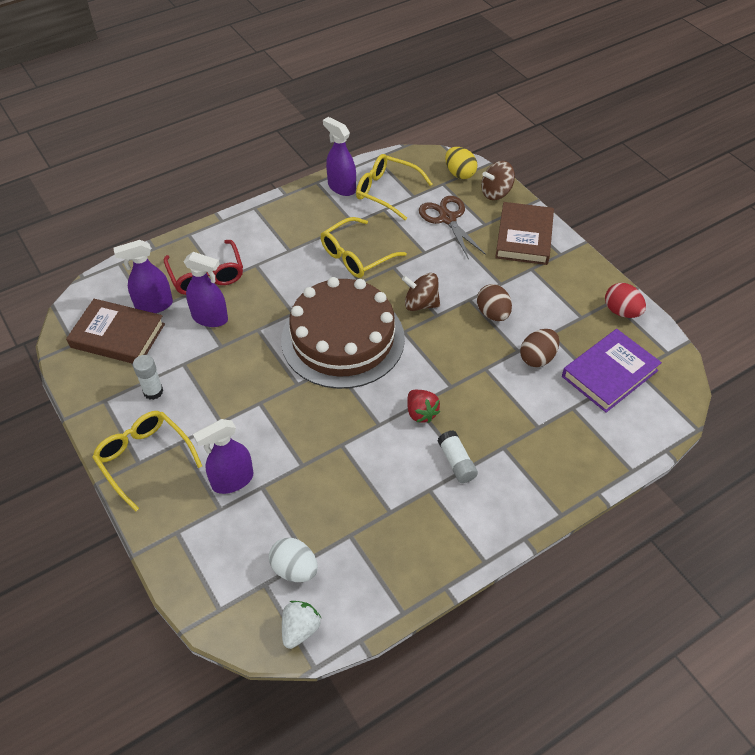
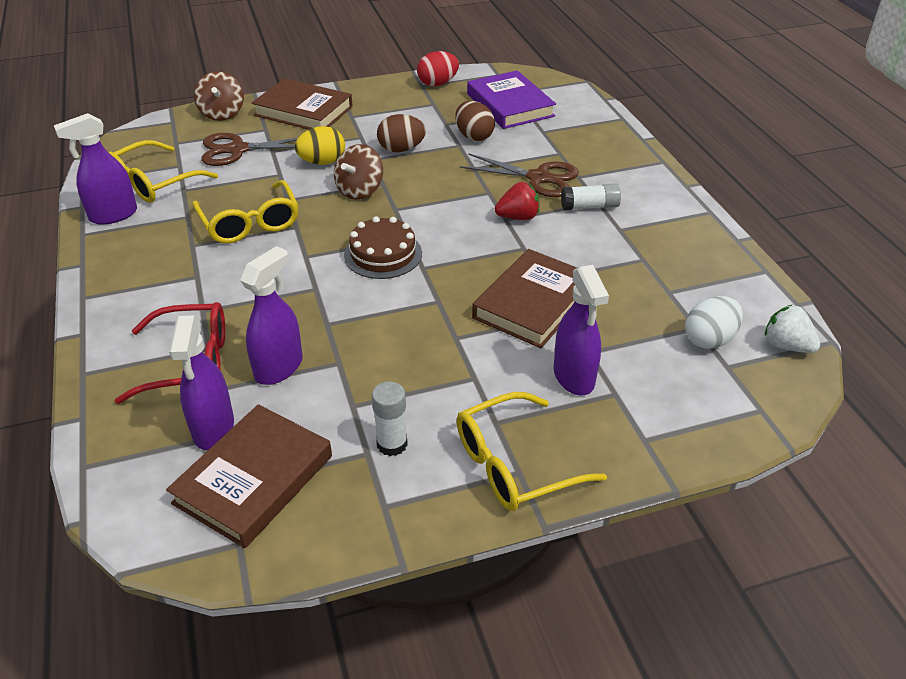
camera: 75 degrees left, 10 degrees down
brown cake [281,277,405,389] -> brown cake [344,216,422,279], size x0.49
yellow egg [445,147,477,179] -> yellow egg moved to [295,126,345,165]
none -> brown scissors [460,153,579,197]
none -> brown book [472,249,577,348]

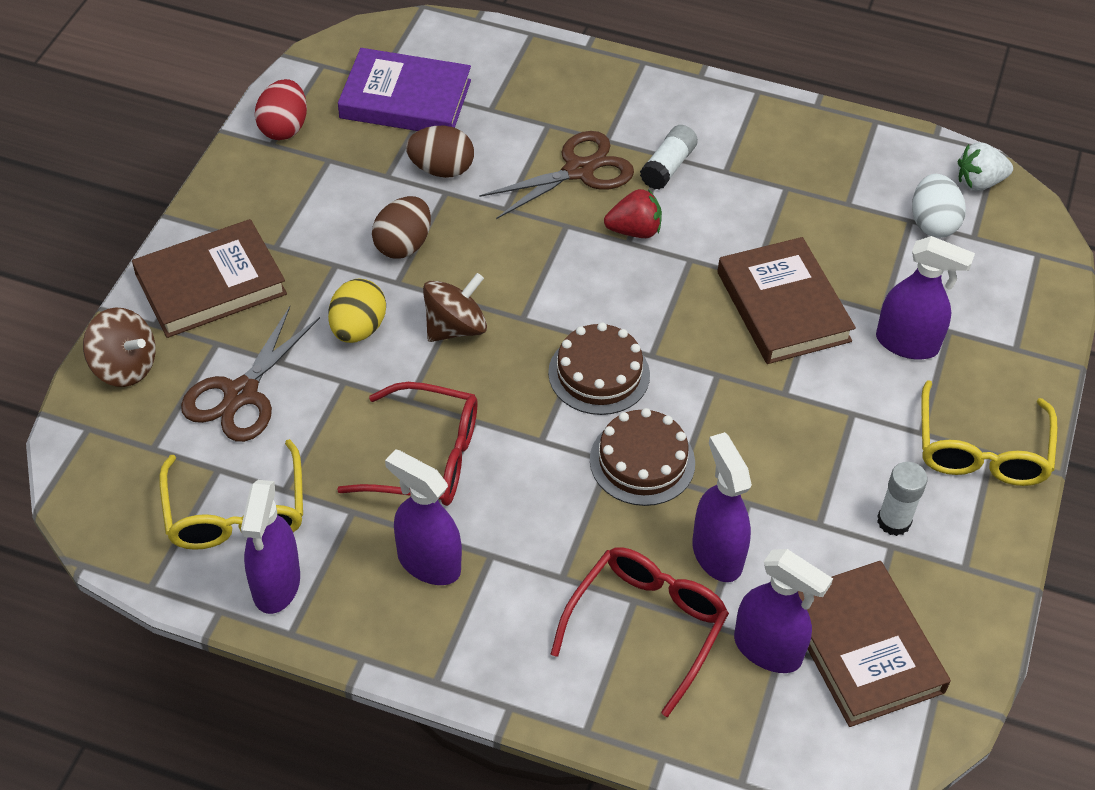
camera: 55 degrees left, 10 degrees up
yellow glasses [192,180,299,244] -> red glasses [337,382,477,506]
brown spinning top [334,144,383,200] -> brown spinning top turned 105 degrees counterclockwise [423,273,487,342]
red strawberry [495,182,540,220] -> red strawberry turned 60 degrees clockwise [604,189,662,238]
none -> purple spray bottle [385,449,462,585]
none -> brown cake [590,408,695,506]

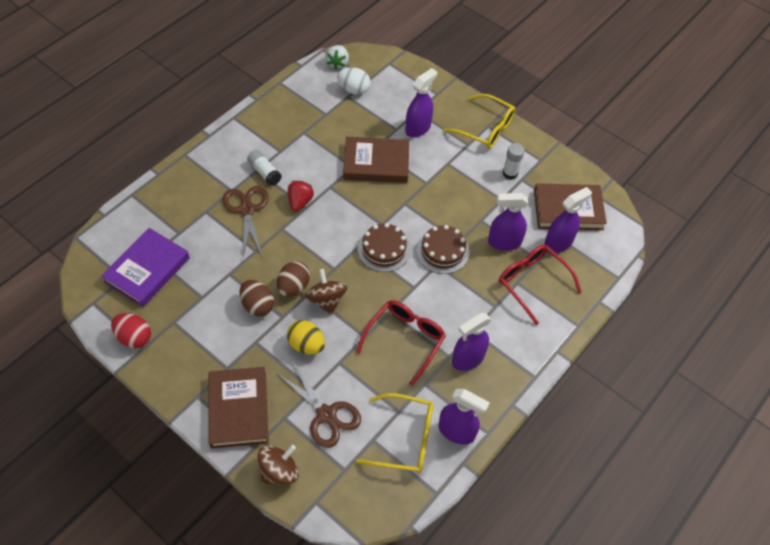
camera: 70 degrees left, 5 degrees up
brown egg [406,126,474,178] -> brown egg moved to [277,261,310,297]

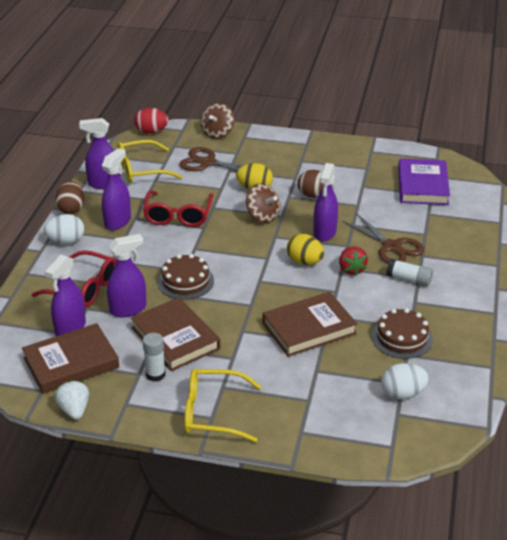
camera: 155 degrees right, 20 degrees down
red egg [111,313,151,348] -> red egg moved to [134,108,168,134]
brown book [209,367,269,449] -> brown book moved to [131,298,220,371]
brown egg [277,261,310,297] -> brown egg moved to [55,181,85,214]
white strawberry [325,45,349,70] -> white strawberry moved to [55,380,89,420]
brown cake [358,223,411,272] -> brown cake moved to [372,308,433,359]
purple spray bottle [405,68,437,137] -> purple spray bottle moved to [313,163,338,241]
none -> white egg [44,214,84,244]
none -> yellow egg [287,234,324,265]

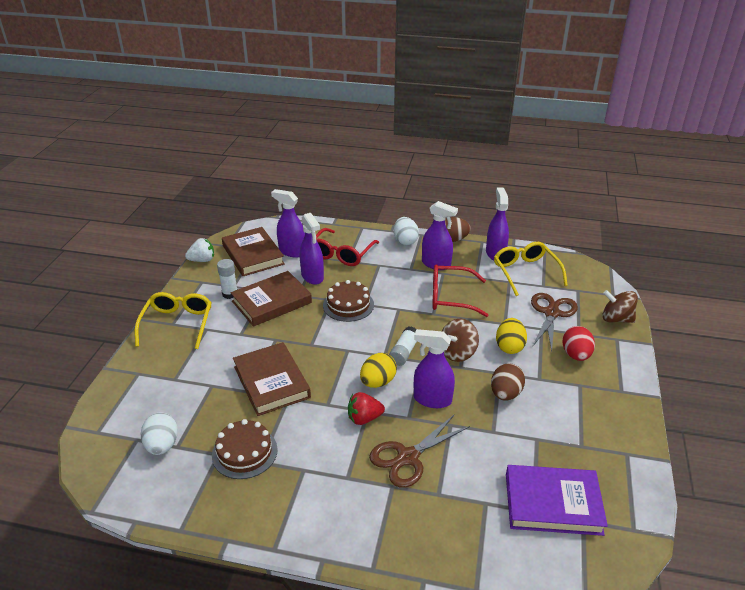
camera: 90 degrees right, 0 degrees up
red egg [134,108,168,134] -> red egg moved to [562,326,595,361]
white glue stick [386,258,433,286] -> white glue stick moved to [389,326,417,366]

